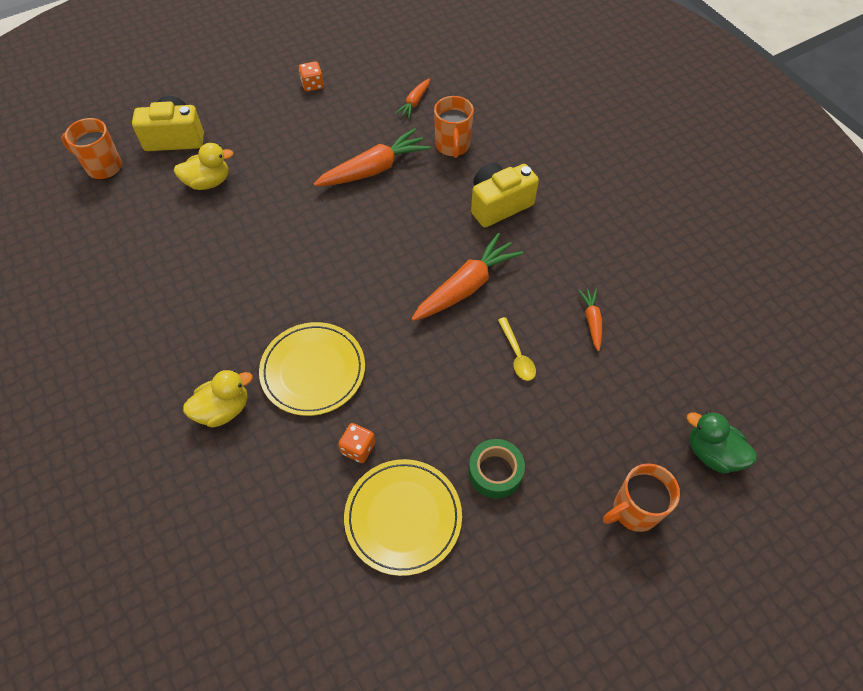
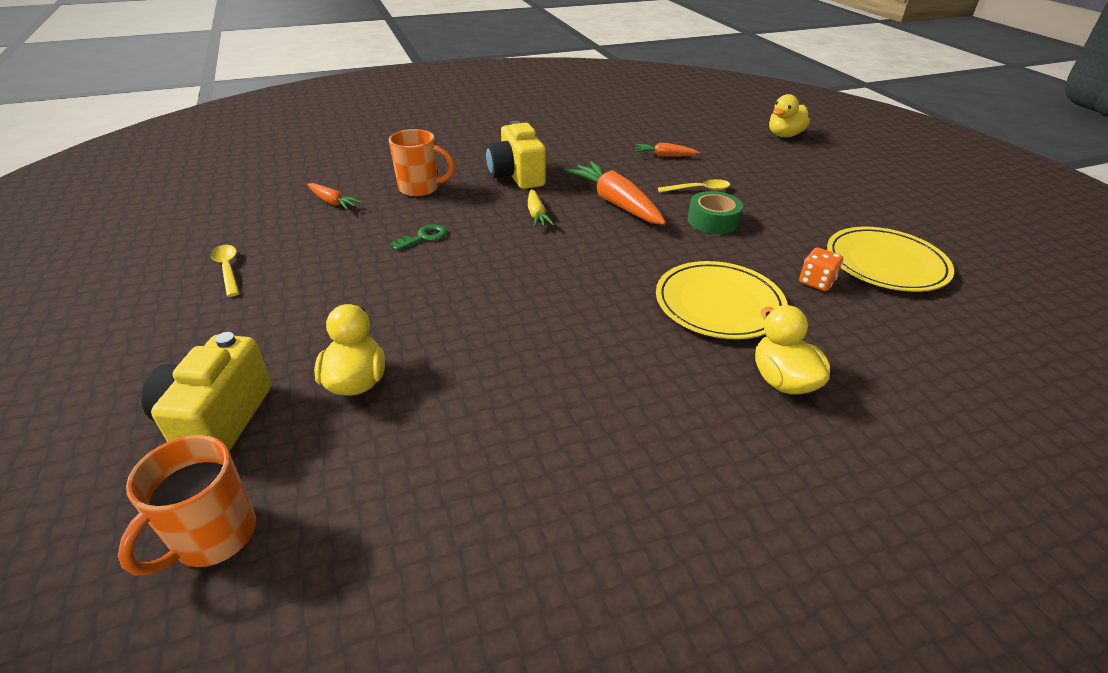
camera: 80 degrees left, 20 degrees down
orange dice [299,61,324,91] -> yellow spoon [211,245,239,297]
orange carrot [314,128,431,186] -> green key [390,224,447,251]
green tape [468,439,525,499] -> green tape moved to [688,191,743,234]
orange mug [603,463,680,532] -> none
green duck [687,411,757,474] -> yellow duck [769,94,810,137]
none -> yellow carrot [528,189,554,227]

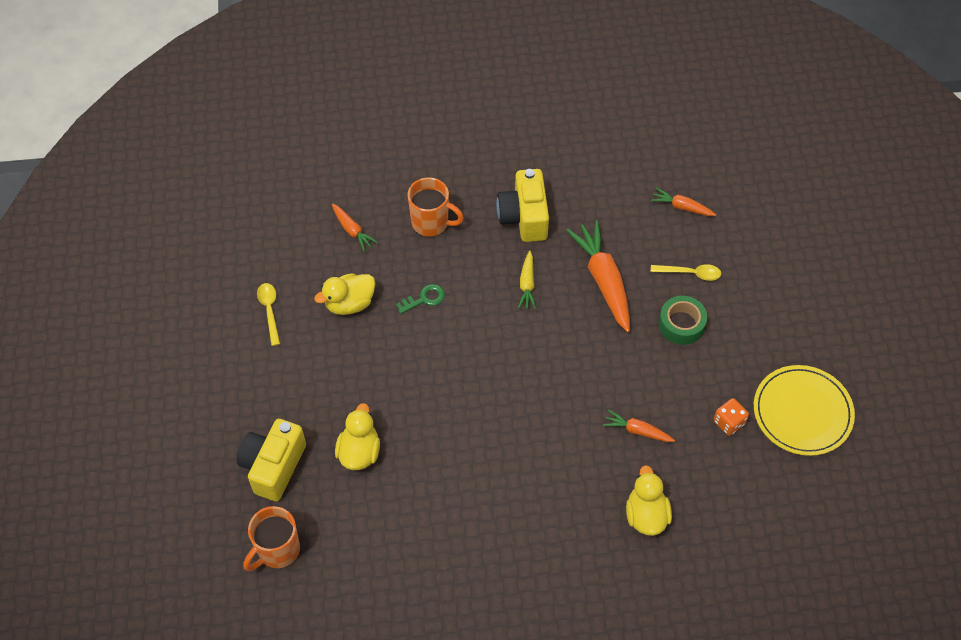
camera: 15 degrees right, 20 degrees up
yellow plate [656,261,788,339] -> orange carrot [603,410,675,442]
yellow duck [769,94,810,137] -> yellow duck moved to [314,273,375,315]

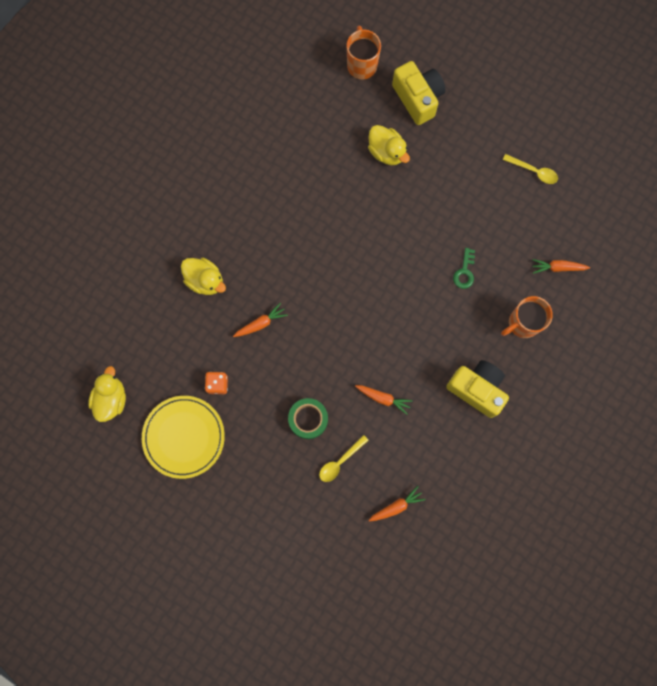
camera: 130 degrees right, 20 degrees up
yellow duck [314,273,375,315] -> yellow duck moved to [88,366,126,422]
yellow carrot [518,251,536,309] -> none
orange carrot [566,220,630,332] -> orange carrot [355,385,413,415], size x0.52

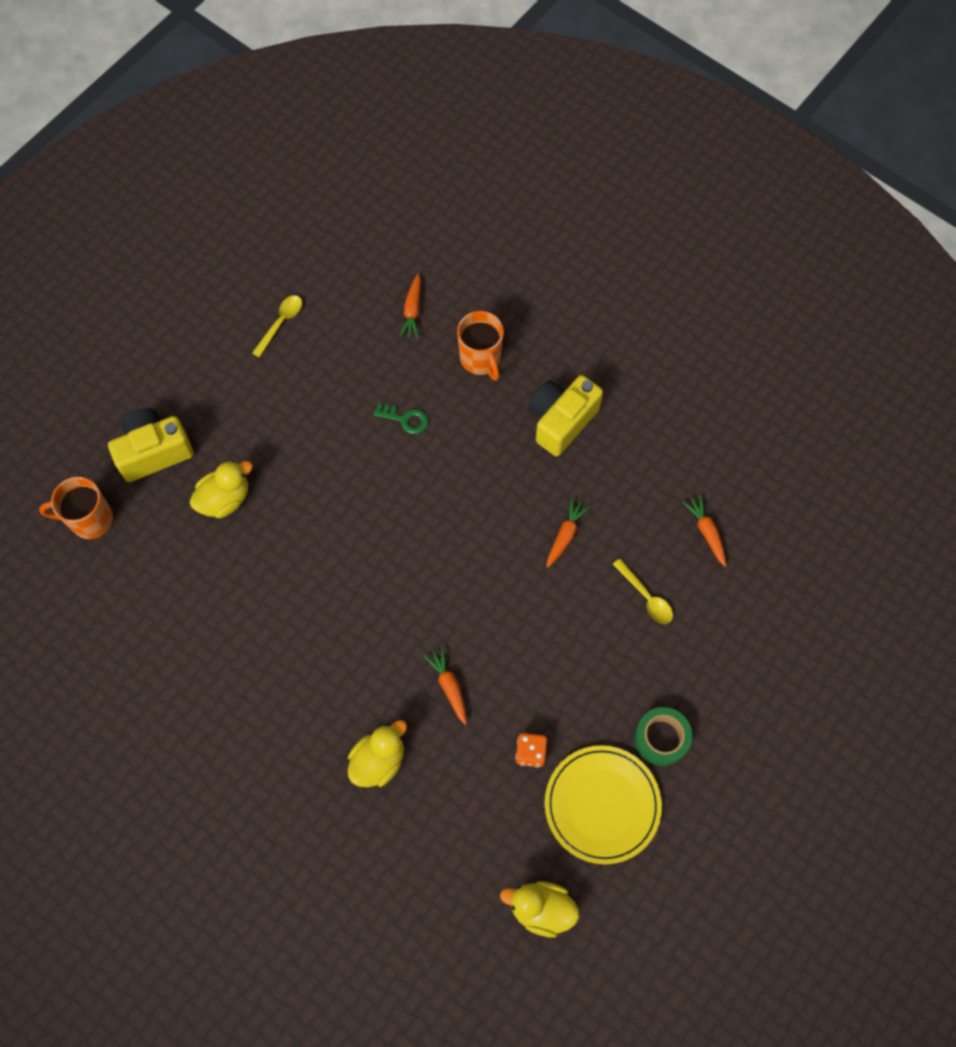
camera: 85 degrees left, 10 degrees down
green tape [288,398,328,439] -> green tape moved to [634,707,692,766]

